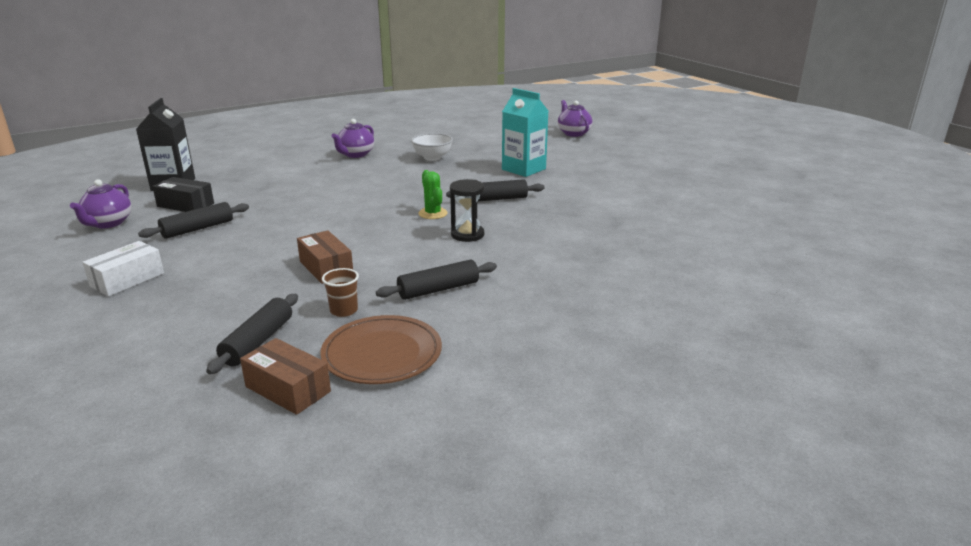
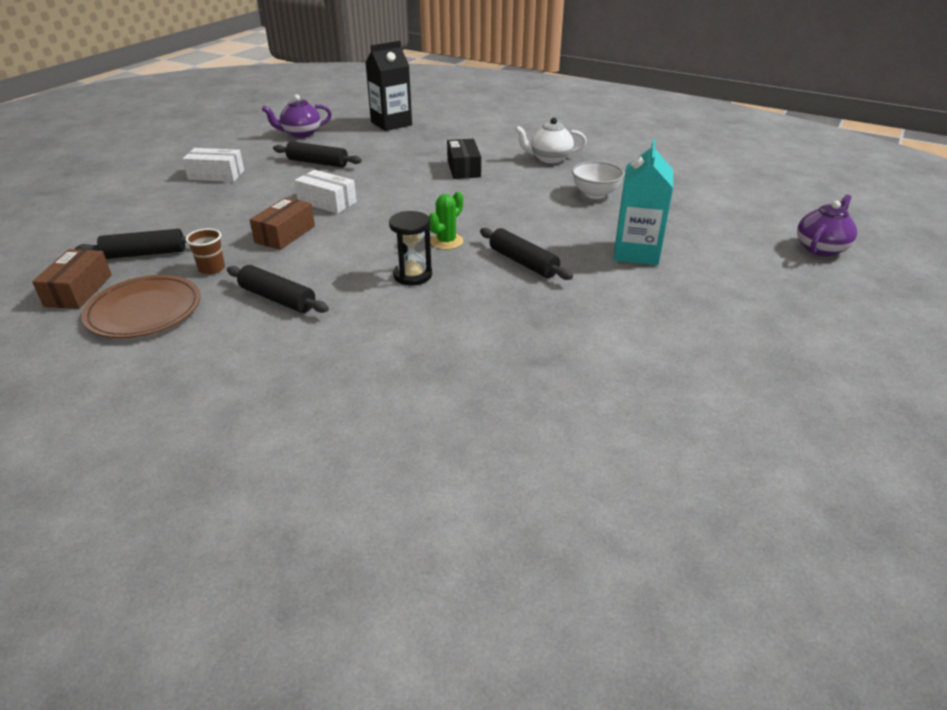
camera: 60 degrees right, 10 degrees up
black box [152,177,214,212] -> black box moved to [447,139,481,179]
purple teapot [331,119,374,158] -> white teapot [515,118,587,164]
none -> white box [294,170,357,214]

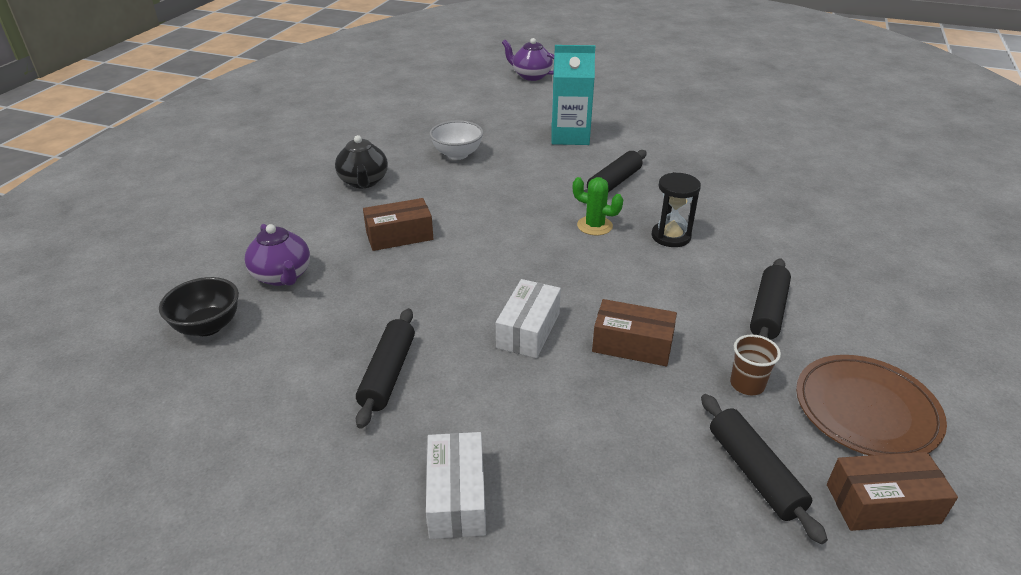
camera: 100 degrees left, 0 degrees up
purple teapot [262,95,332,138] -> purple teapot moved to [245,224,310,286]
black carton [366,41,412,131] -> black bowl [159,277,239,336]
black box [447,139,481,179] -> brown box [363,198,433,251]
white teapot [515,118,587,164] -> black teapot [335,135,388,188]

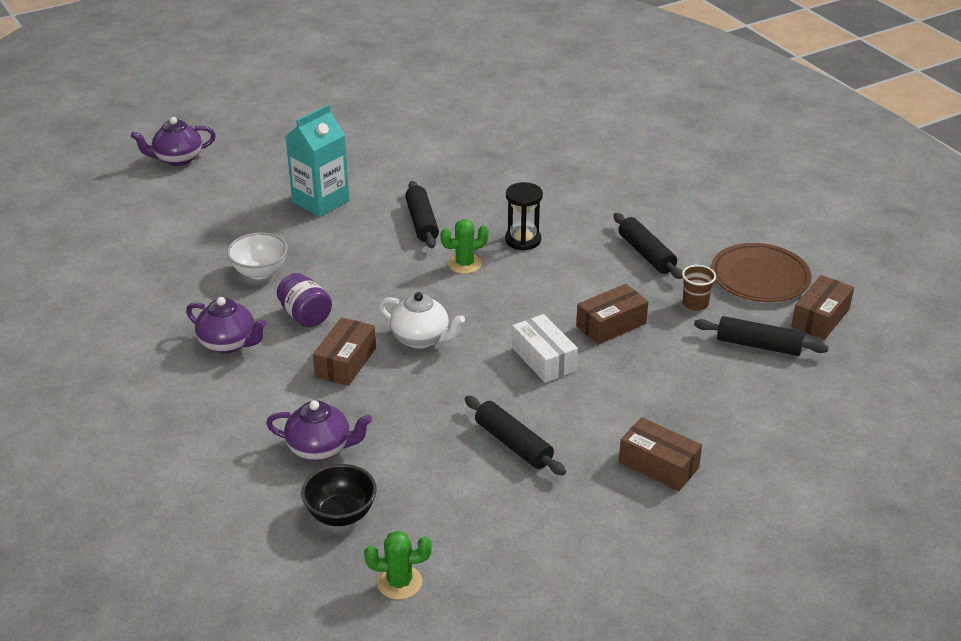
camera: 50 degrees left, 0 degrees up
black teapot [335,135,388,188] -> purple teapot [186,297,267,354]
white box [426,432,486,539] -> brown box [619,417,702,491]
none -> purple jar [277,273,332,327]
none -> green cactus [364,531,432,600]
none -> white teapot [379,292,465,349]

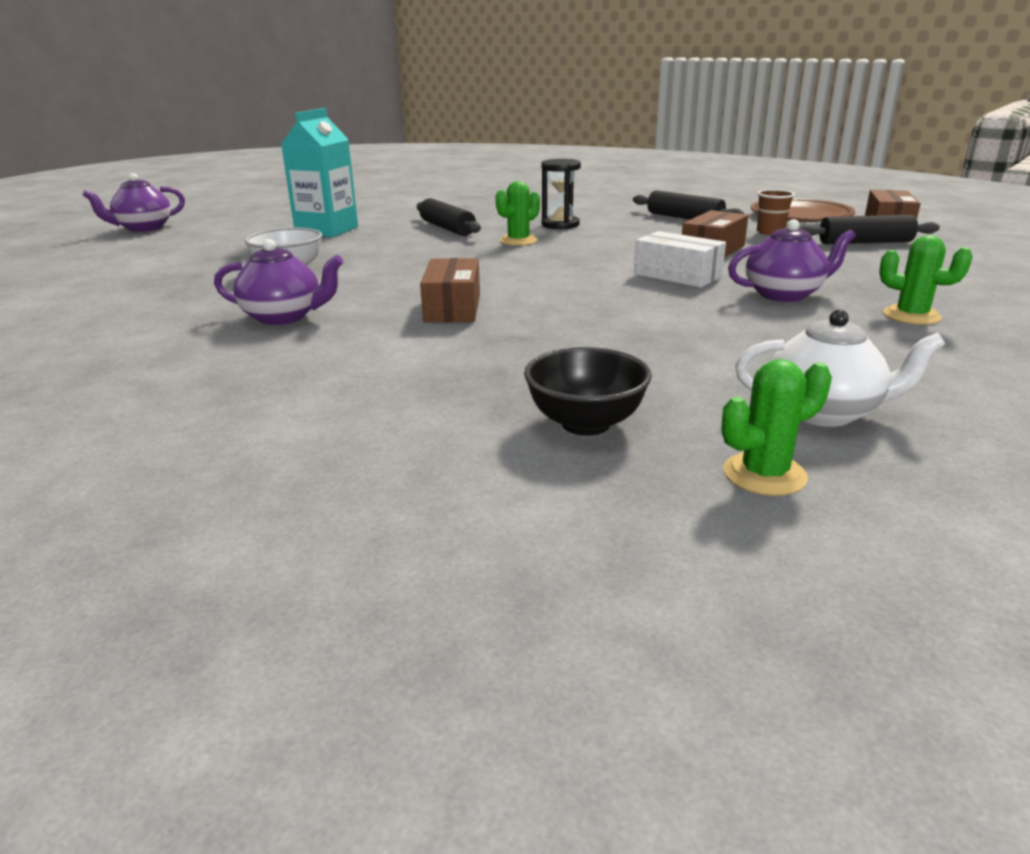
camera: 20 degrees left, 10 degrees down
purple teapot [266,400,372,461] -> purple teapot moved to [728,219,856,302]
purple jar [277,273,332,327] -> none
white teapot [379,292,465,349] -> white teapot moved to [735,309,945,427]
black rolling pin [465,396,566,476] -> none
brown box [619,417,702,491] -> green cactus [879,235,973,325]

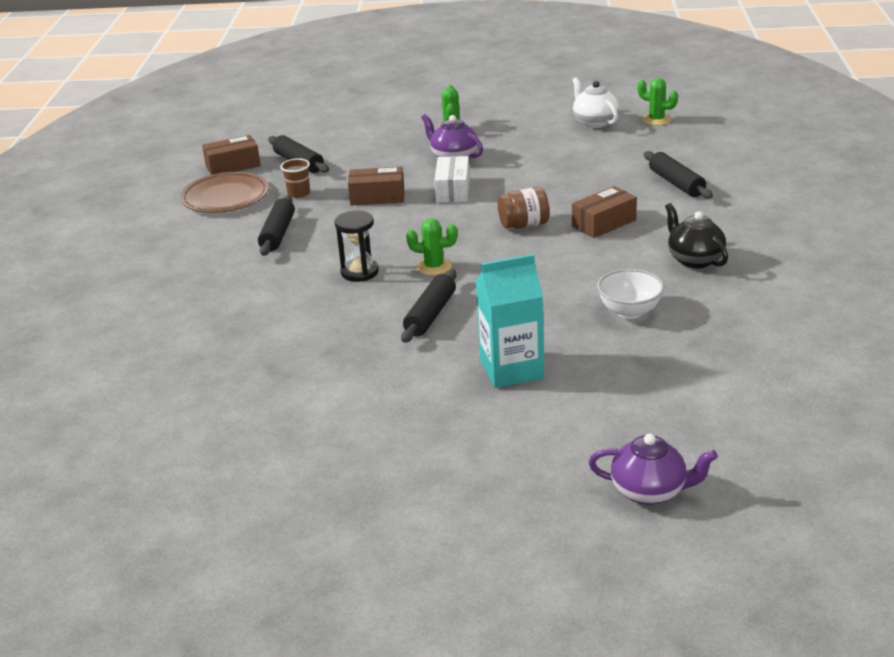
camera: 125 degrees left, 5 degrees up
purple teapot [214,239,343,325] -> black teapot [665,203,728,269]
black bowl [524,347,652,436] -> none
none -> brown jar [498,187,550,229]
none -> black rolling pin [644,151,713,199]

